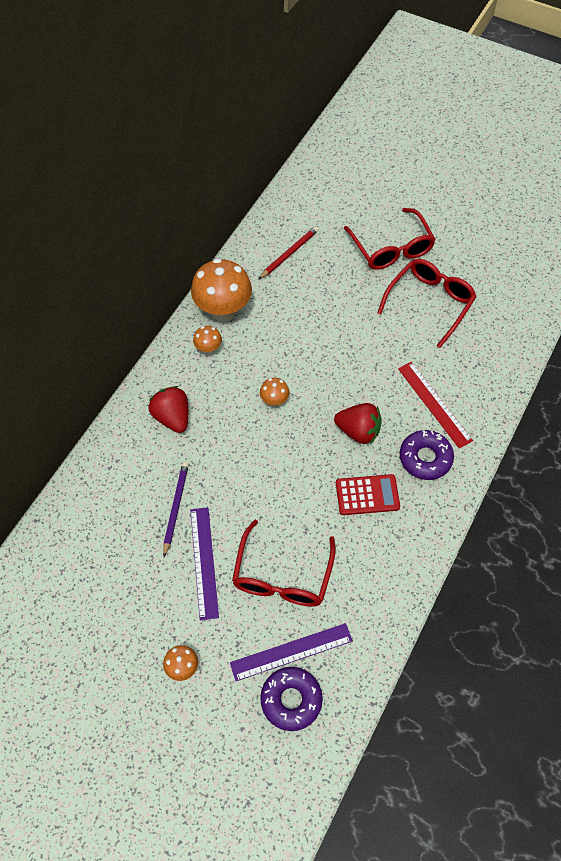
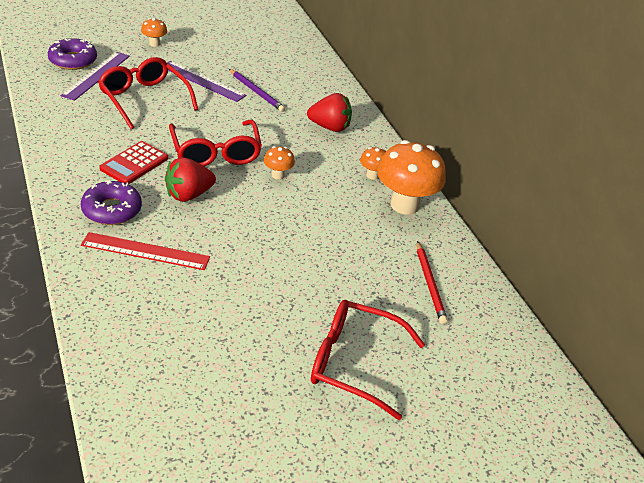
camera: 125 degrees right, 20 degrees down
red glasses [377,259,477,348] -> red glasses moved to [169,120,262,166]

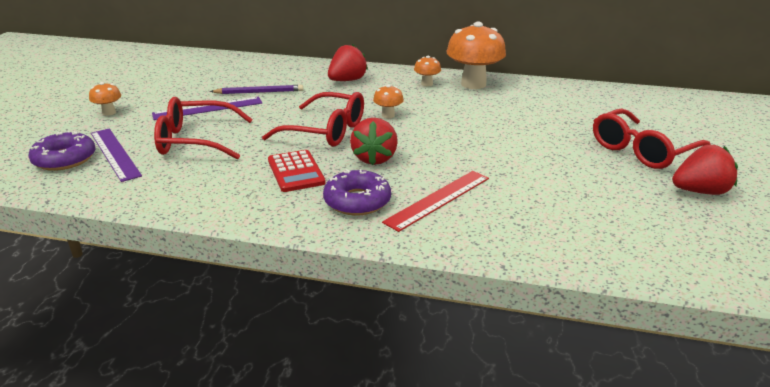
camera: 50 degrees left, 10 degrees down
red pencil [417,241,448,324] -> none
none -> red strawberry [672,145,738,195]

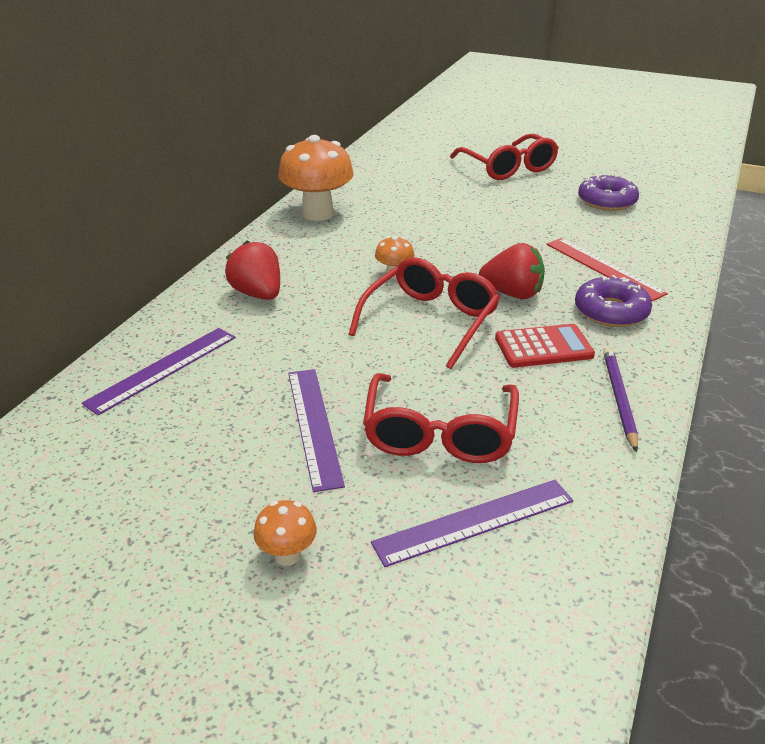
camera: 80 degrees left, 5 degrees up
purple donut [28,130,95,171] -> purple donut moved to [578,174,639,211]
purple pencil [210,85,303,94] -> purple pencil moved to [603,348,638,453]
orange mushroom [414,56,441,86] -> none
red strawberry [672,145,738,195] -> none
none -> purple ruler [82,328,236,415]

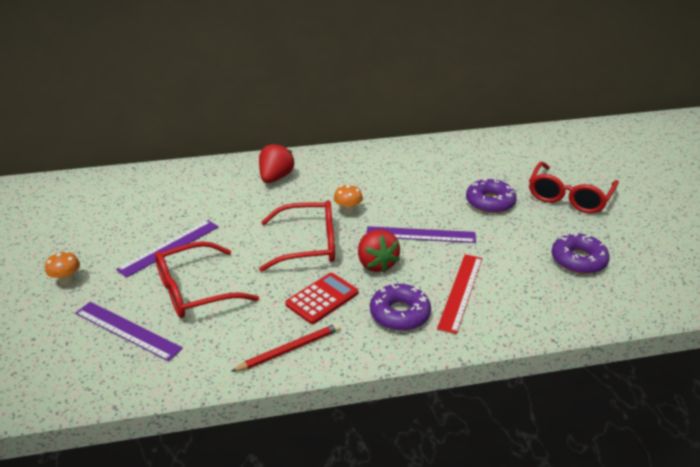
camera: 55 degrees right, 0 degrees up
purple ruler [82,328,236,415] -> purple ruler moved to [367,226,476,243]
orange mushroom [278,135,354,221] -> none
red calculator [495,324,595,368] -> red calculator turned 90 degrees counterclockwise [285,273,358,324]
purple pencil [603,348,638,453] -> red pencil [231,323,341,372]
none -> purple donut [466,178,517,213]

